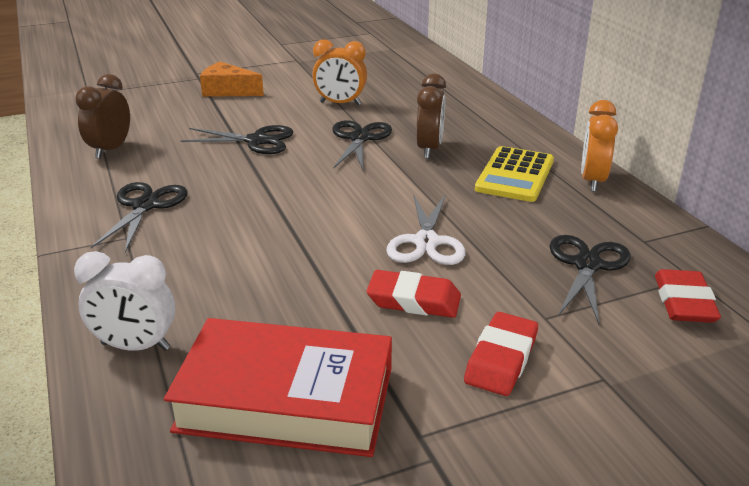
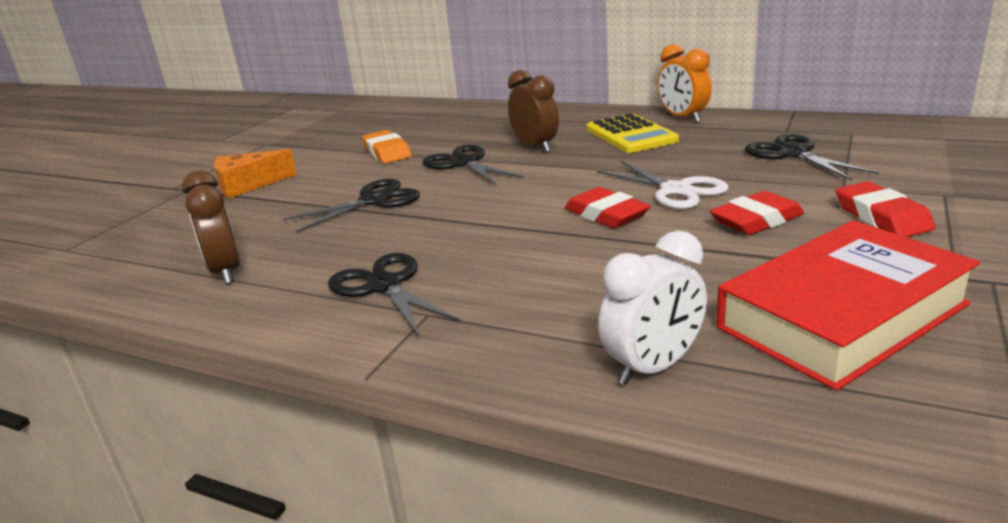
camera: 40 degrees left, 5 degrees down
orange clock [312,39,367,105] -> orange eraser [362,130,412,164]
red eraser [655,269,721,323] -> red eraser moved to [565,187,651,228]

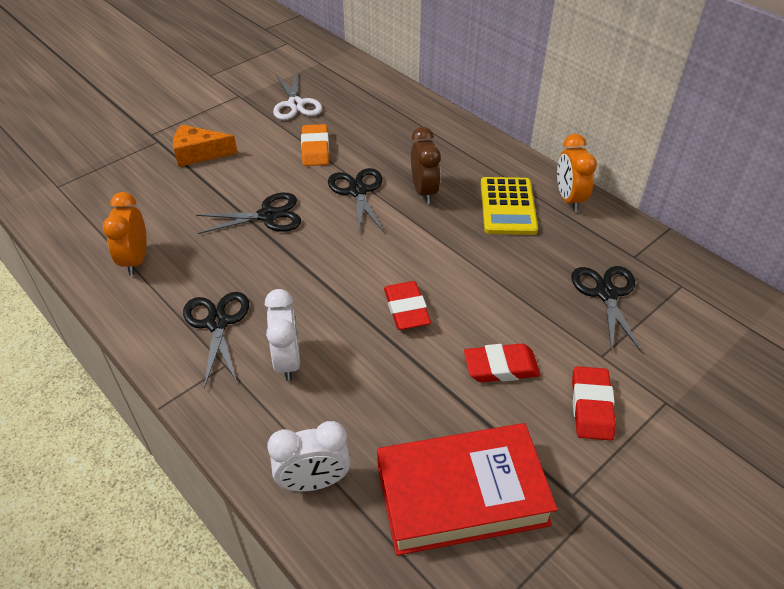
camera: 20 degrees right, 20 degrees up
brown clock [182,170,240,284] -> orange clock [102,192,147,275]
white scissors [597,160,729,209] -> white scissors moved to [273,71,322,120]
none -> white clock [265,289,300,381]

